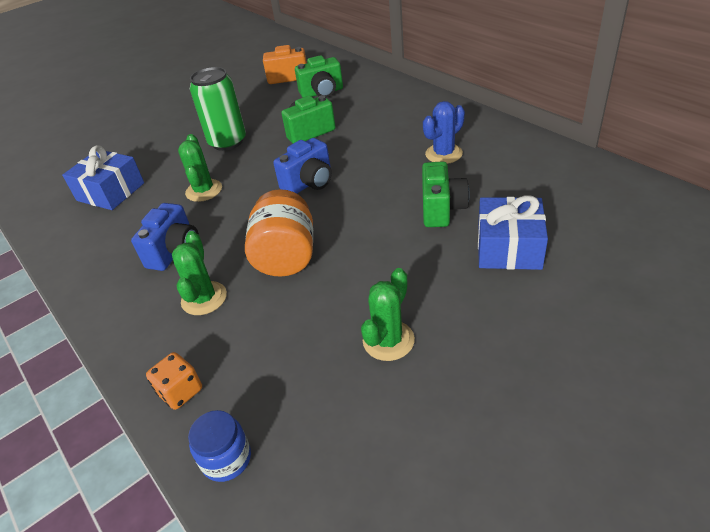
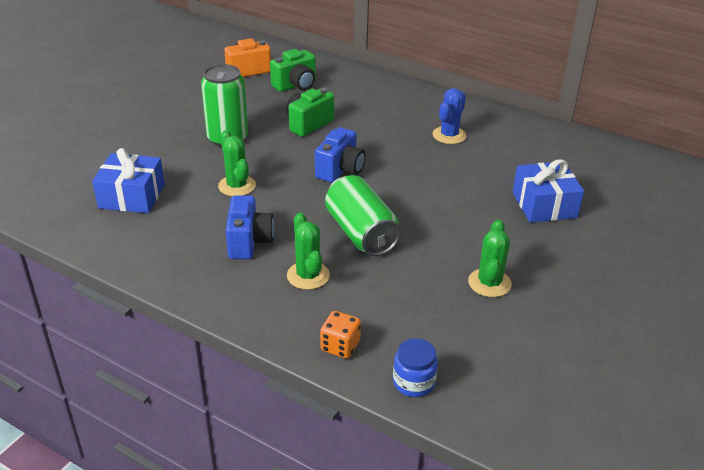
camera: 25 degrees left, 5 degrees down
orange jar [245,189,313,277] -> green can [325,175,401,256]
green camera [422,162,469,227] -> none

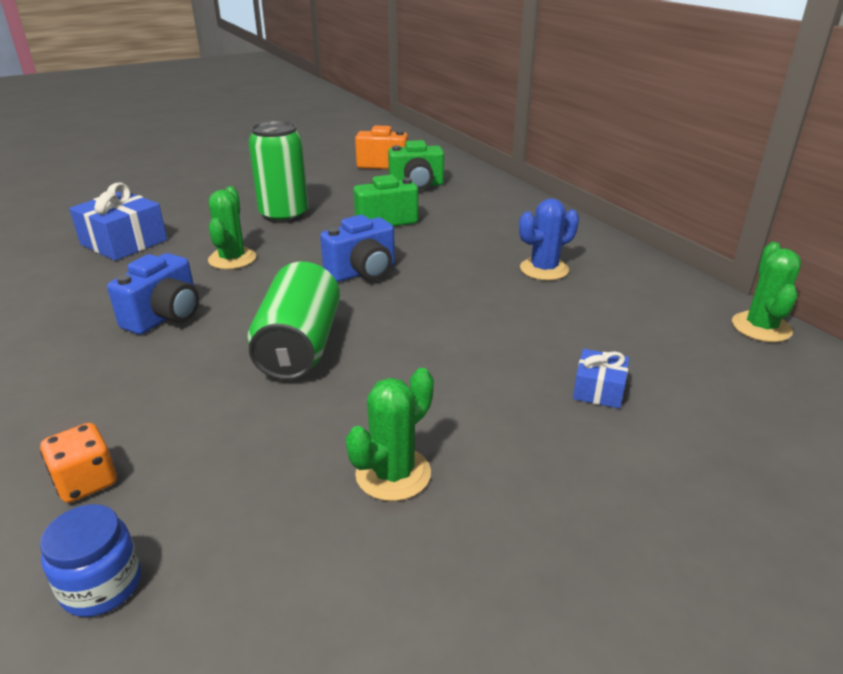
camera: 30 degrees right, 5 degrees down
green cactus [287,213,330,290] -> green cactus moved to [732,242,801,342]
blue gift [512,159,584,223] -> blue gift [573,349,629,408], size x0.54

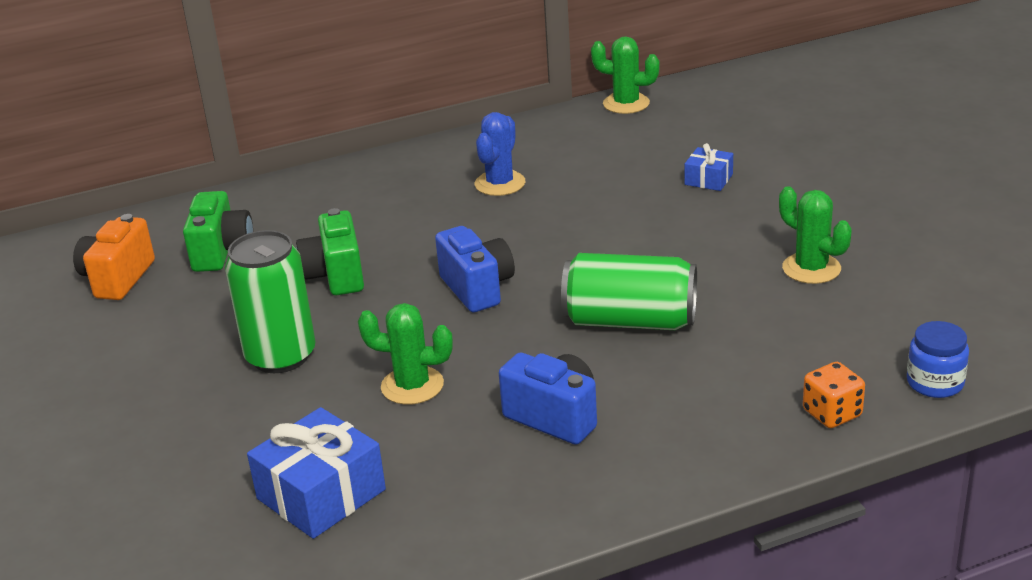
camera: 80 degrees left, 0 degrees up
blue cactus [519,198,579,280] -> blue cactus turned 45 degrees clockwise [475,112,525,196]

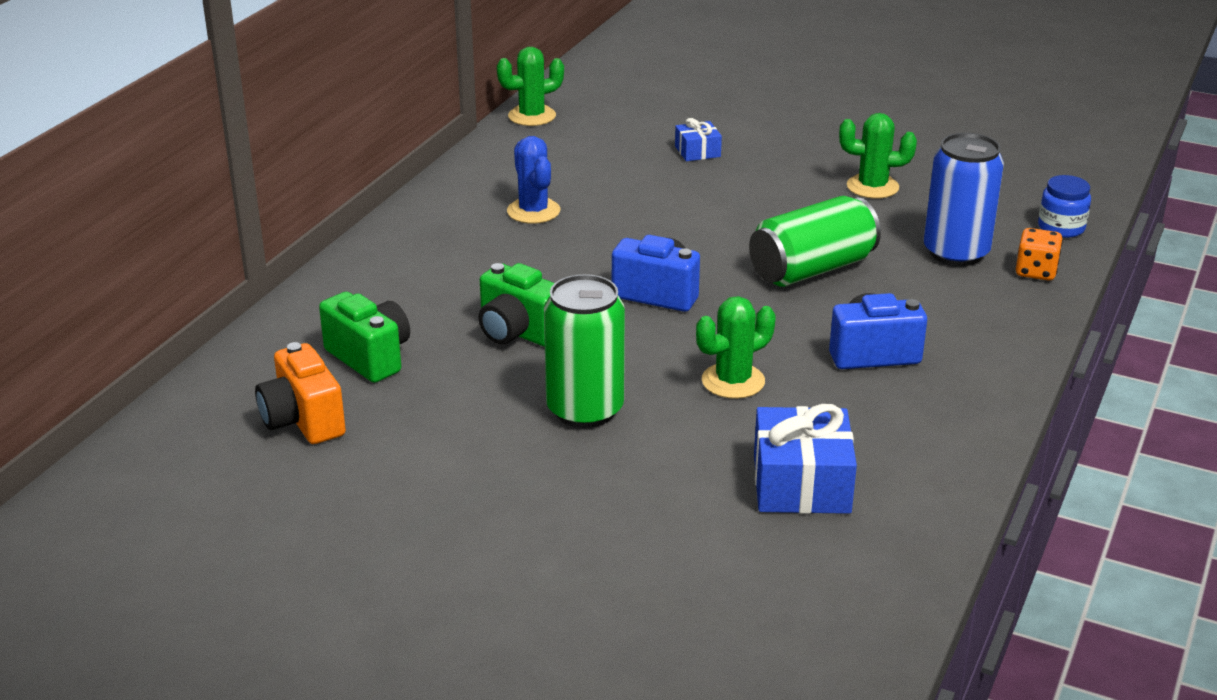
camera: 45 degrees left, 0 degrees up
none -> blue can [924,133,1004,266]

